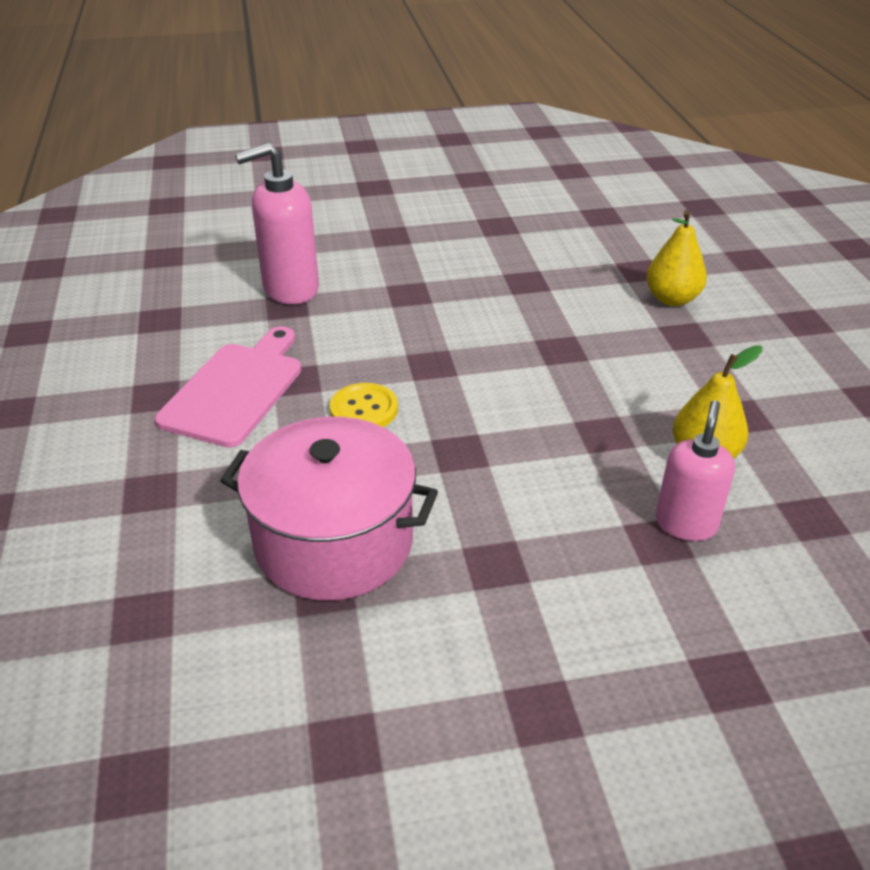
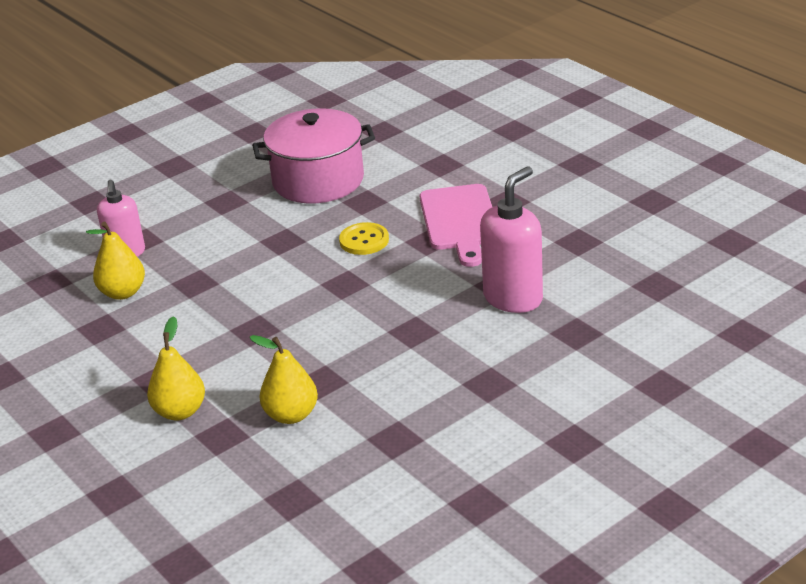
camera: 155 degrees right, 5 degrees down
none -> yellow pear [250,335,318,424]

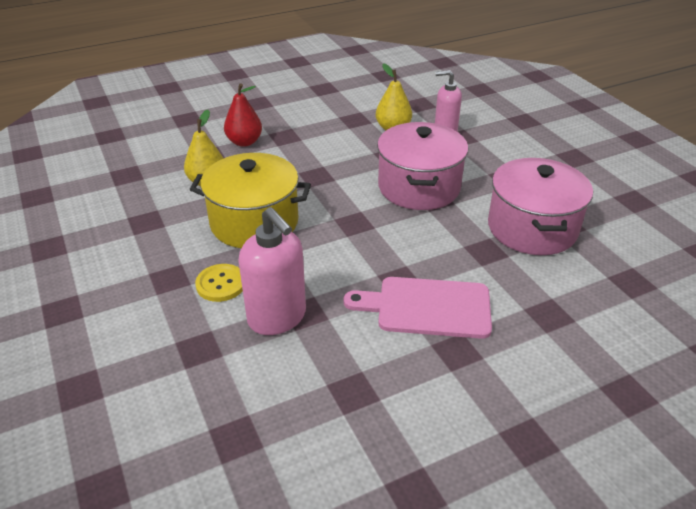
camera: 100 degrees right, 5 degrees up
yellow pear [147,316,205,420] -> red pear [224,83,262,147]
yellow button [339,222,389,255] -> yellow button moved to [195,264,243,302]
none -> yellow pot [189,153,311,248]
none -> pink pot [377,122,468,210]

